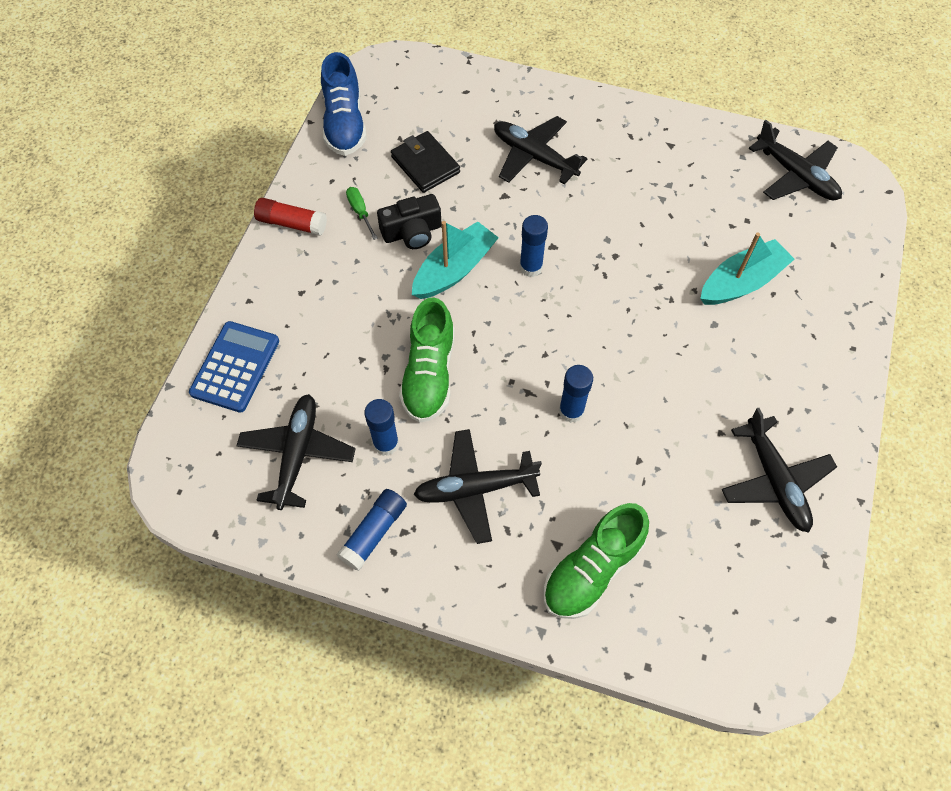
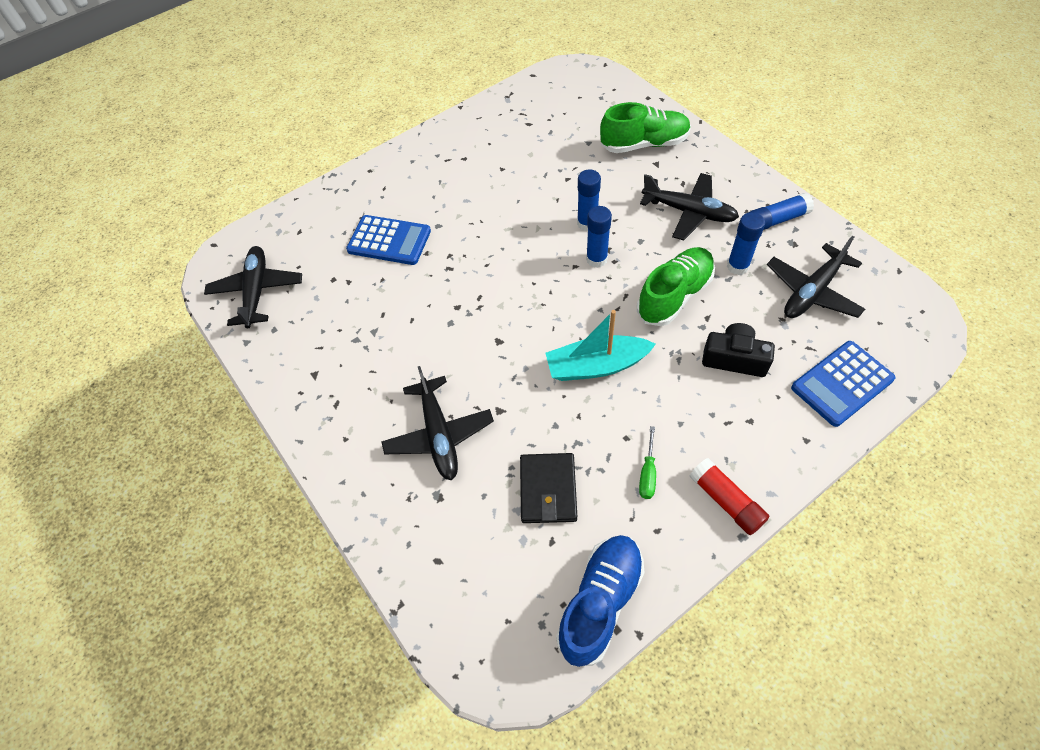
camera: 140 degrees left, 5 degrees down
black camera [377,194,442,249] -> black camera moved to [702,323,775,377]
blue glue stick [520,215,548,277] -> blue glue stick moved to [586,206,612,268]
turquoise boat [700,232,795,305] -> blue calculator [346,215,431,265]
black plane [721,408,837,533] -> none

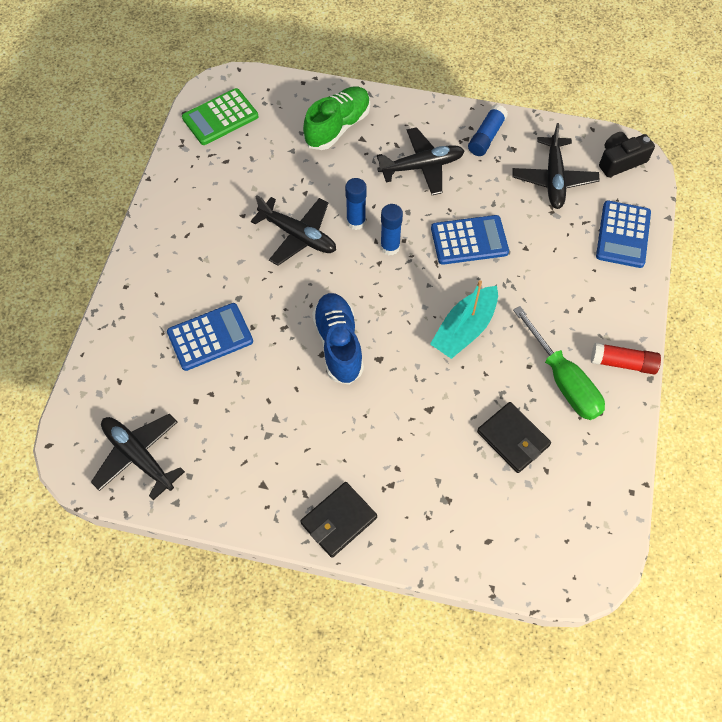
camera: 45 degrees left, 5 degrees up
black plane [381,366,494,480] -> black plane moved to [251,195,336,266]
blue shoe [556,535,645,667] -> blue shoe moved to [312,293,364,385]
green shoe [637,247,715,326] -> blue calculator [431,215,509,265]
green screwdriver [639,426,656,499] -> green screwdriver [513,306,605,420], size x2.14
black camera [702,323,775,377] -> black camera moved to [599,132,655,177]
blue glue stick [727,212,765,275] -> none
none -> green calculator [182,88,258,145]
none -> black wallet [300,482,377,558]

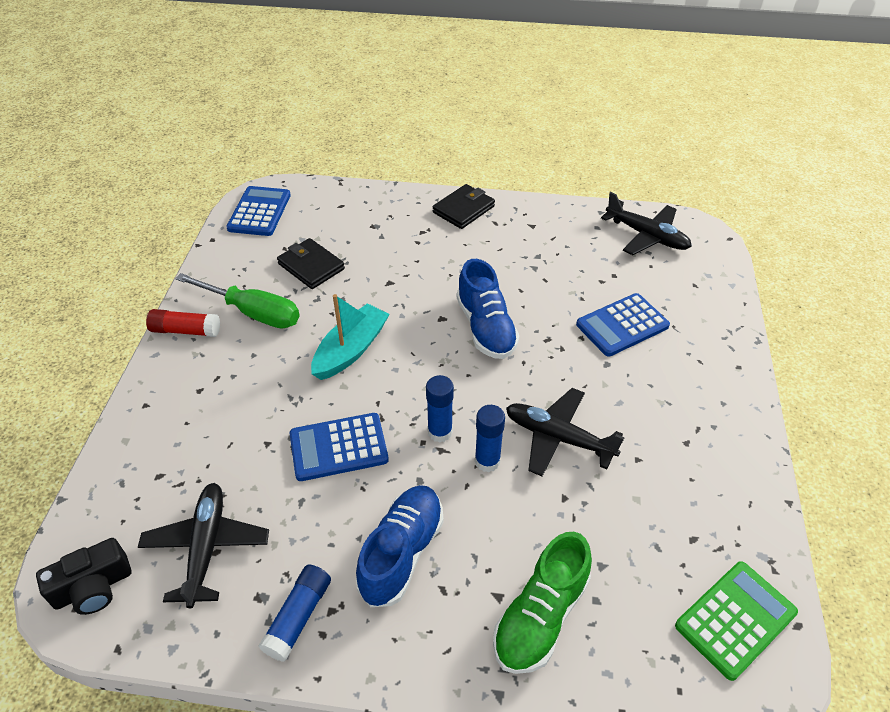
camera: 175 degrees right, 15 degrees down
black plane [377,127,464,195] -> blue shoe [356,485,443,607]
green screwdriver [513,306,605,420] -> green screwdriver turned 150 degrees clockwise [175,273,300,329]
blue calculator [596,201,651,268] -> blue calculator moved to [226,186,291,236]

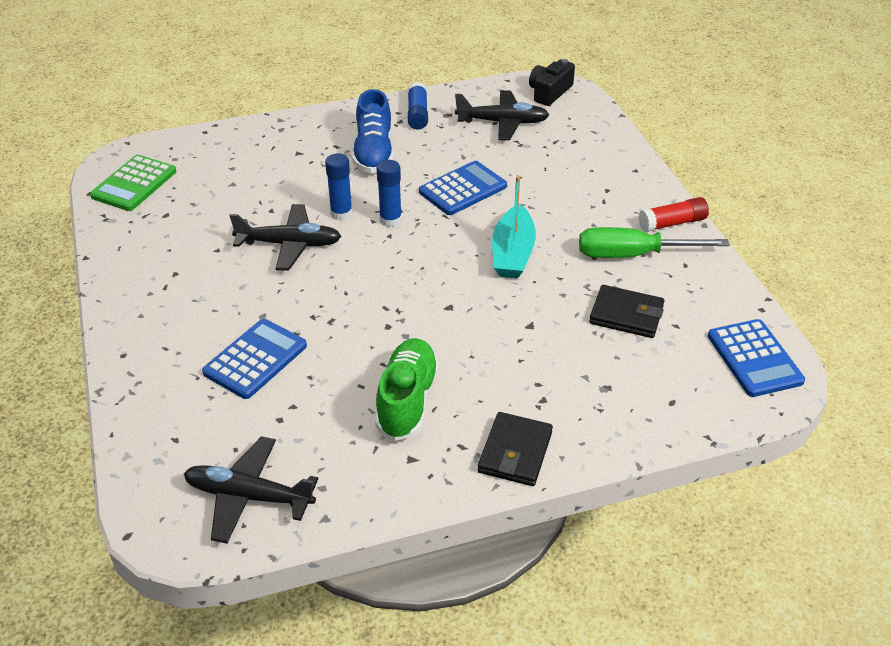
camera: 155 degrees right, 5 degrees down
black plane [138,483,269,608] -> black plane turned 60 degrees counterclockwise [455,90,549,140]
blue shoe [457,259,519,359] -> none
green shoe [493,532,592,674] -> green shoe moved to [375,338,439,441]

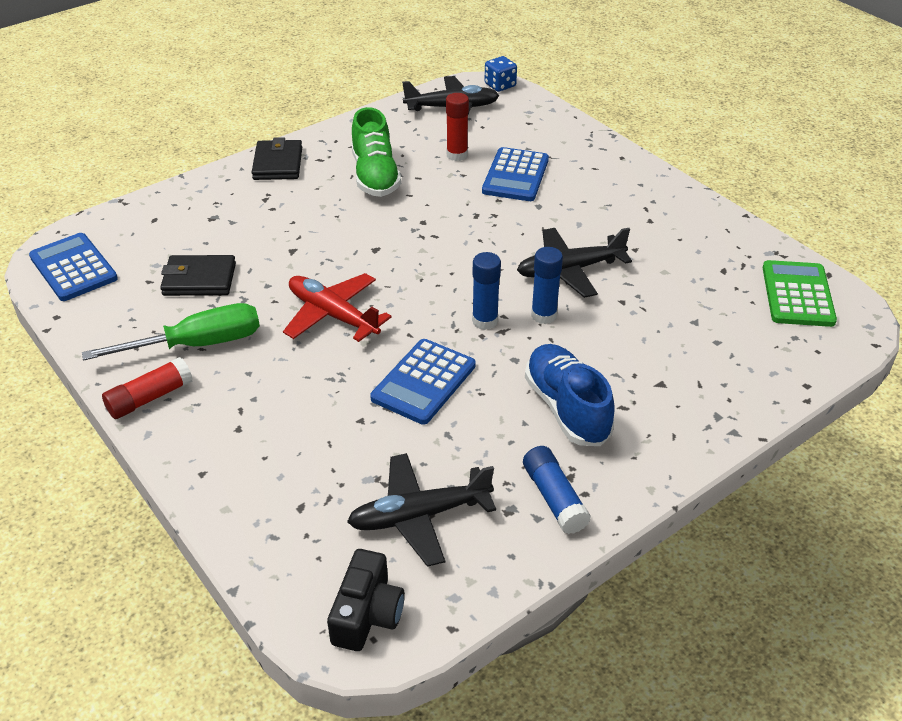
camera: 160 degrees right, 0 degrees up
turquoise boat [492,176,536,279] -> red plane [283,273,392,342]
none -> red glue stick [446,93,469,161]
none -> blue dice [484,56,517,92]

